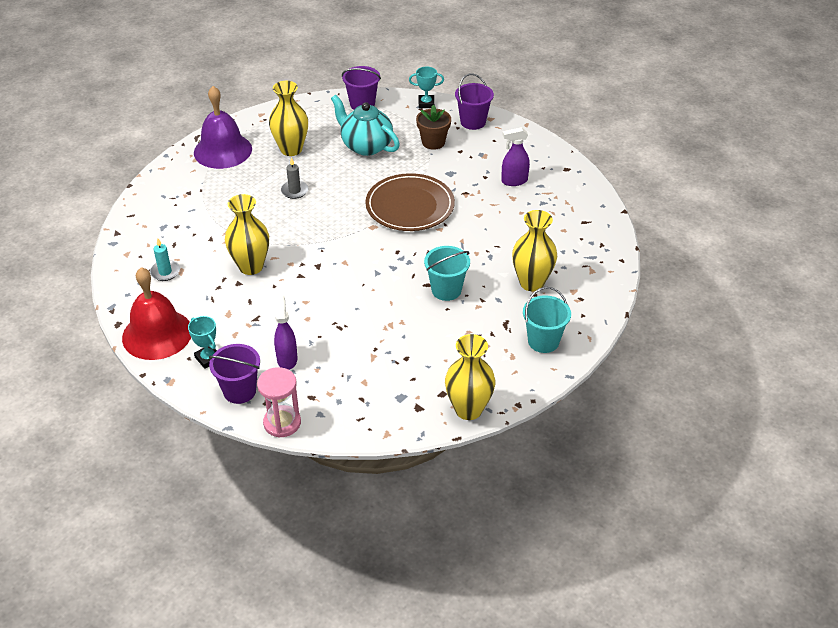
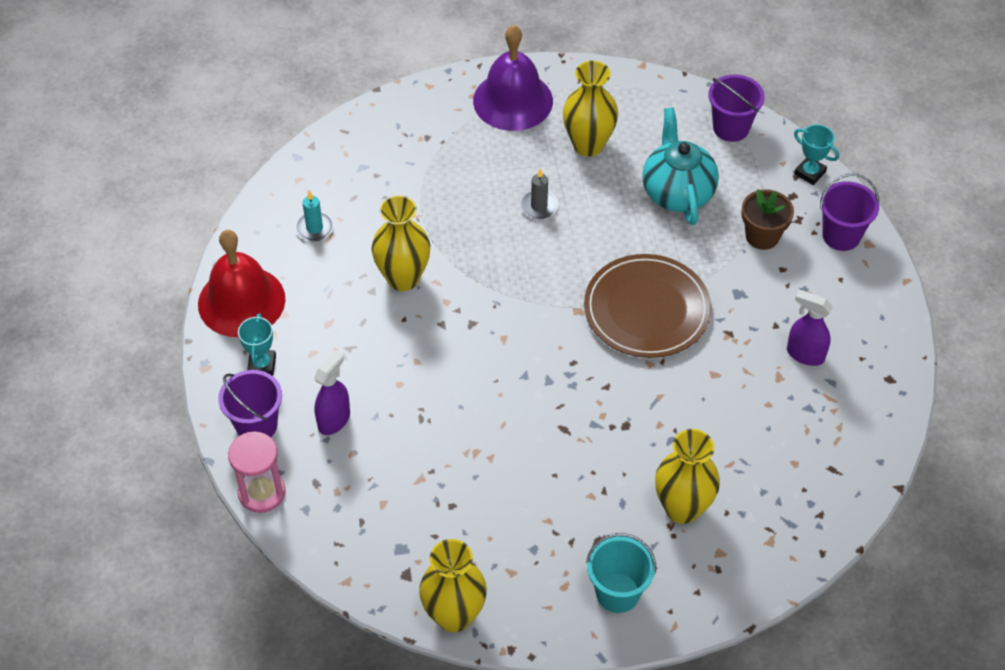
camera: 40 degrees right, 10 degrees up
turquoise bucket [424,246,470,301] -> none

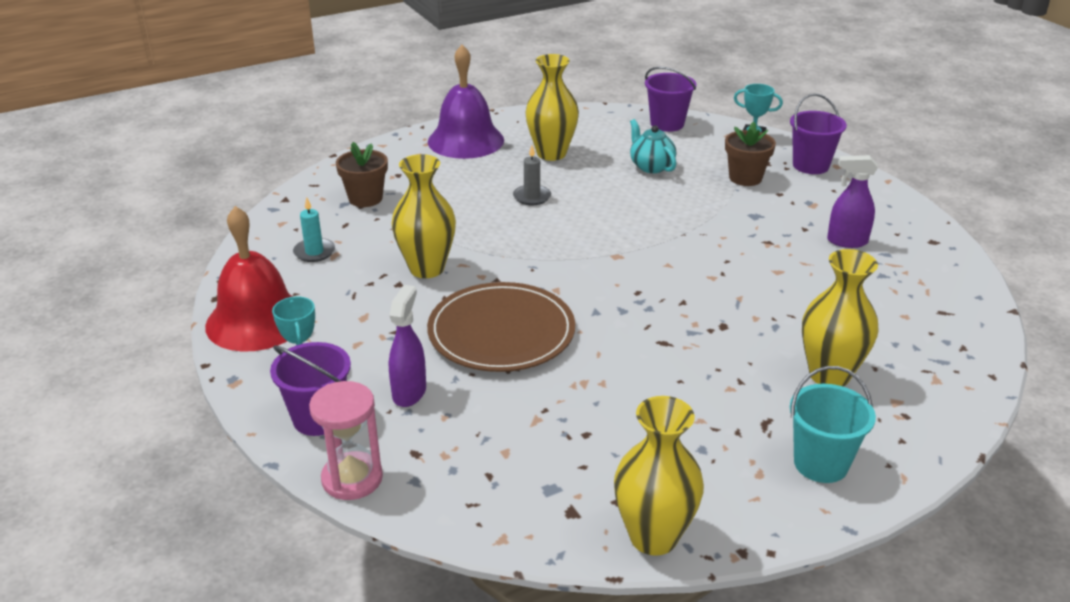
camera: 20 degrees left, 20 degrees down
brown plate [584,254,711,358] -> brown plate moved to [427,282,575,372]
turquoise teapot [642,108,719,225] -> turquoise teapot [630,119,676,173], size x0.63
none -> brown flower pot [336,142,388,207]

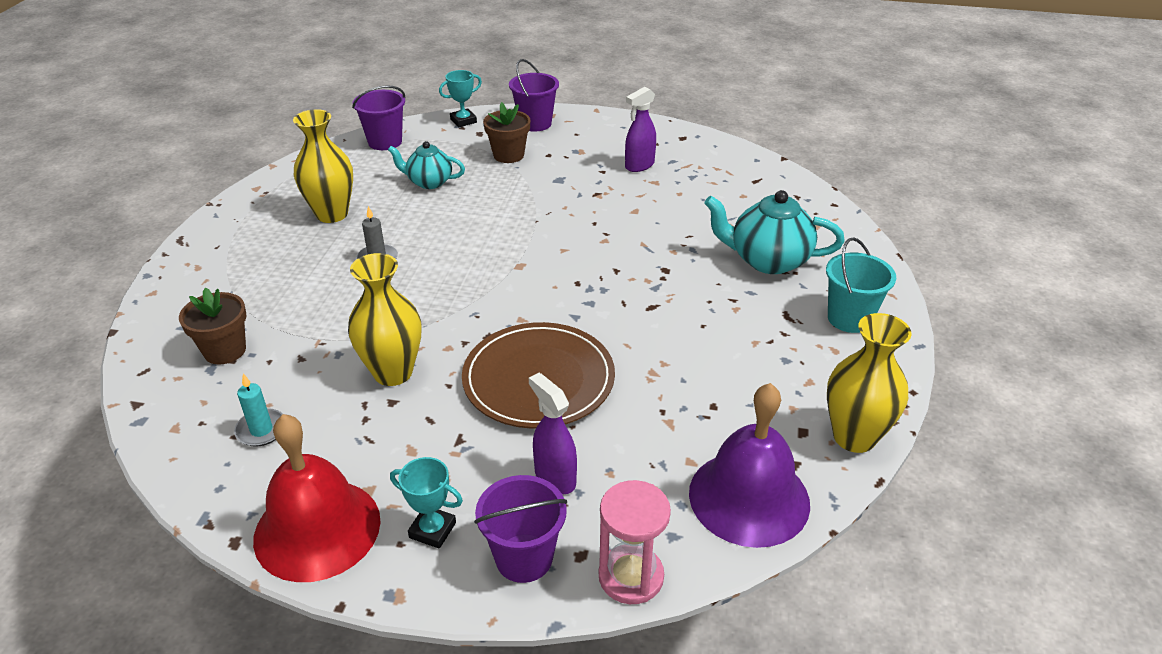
camera: 50 degrees left, 5 degrees up
purple bell [428,45,504,159] -> purple bell moved to [689,383,810,548]
yellow vase [802,249,879,386] -> turquoise teapot [704,190,845,274]

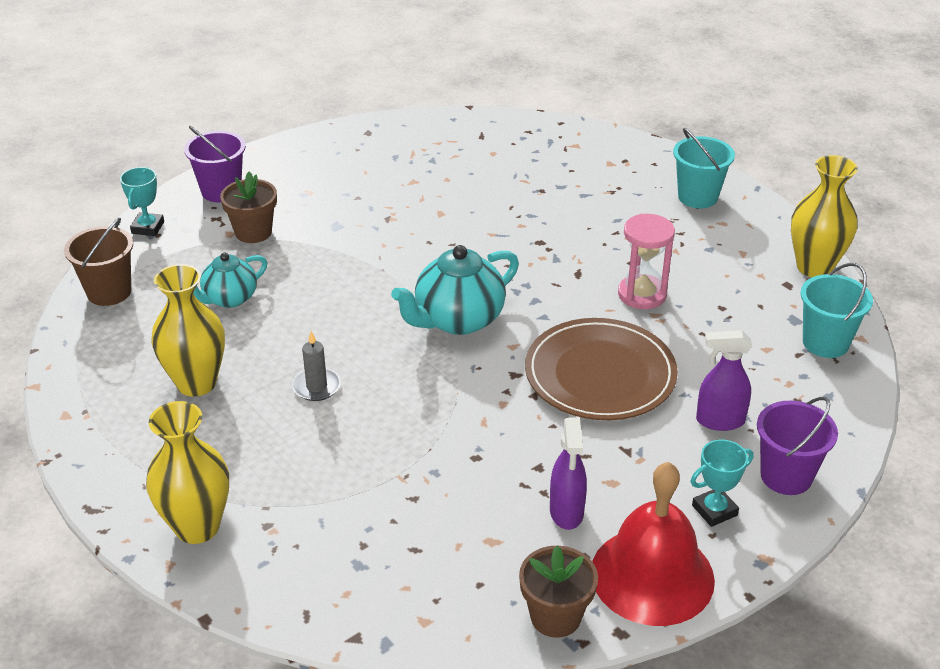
camera: 50 degrees left, 0 degrees up
brown flower pot [179,288,246,365] -> brown flower pot moved to [519,545,598,638]
turquoise candle [234,374,283,447] -> none
yellow vase [348,253,421,386] -> yellow vase moved to [146,401,229,544]
purple bucket [352,85,406,150] -> brown bucket [64,218,133,306]
pink hourglass [599,480,671,604] -> pink hourglass moved to [618,214,675,309]
purple spray bottle [625,87,656,172] -> purple spray bottle moved to [550,417,587,530]
purple bell [689,383,810,548] -> turquoise bucket [800,263,873,358]
turquoise teapot [704,190,845,274] -> turquoise teapot moved to [391,245,519,335]

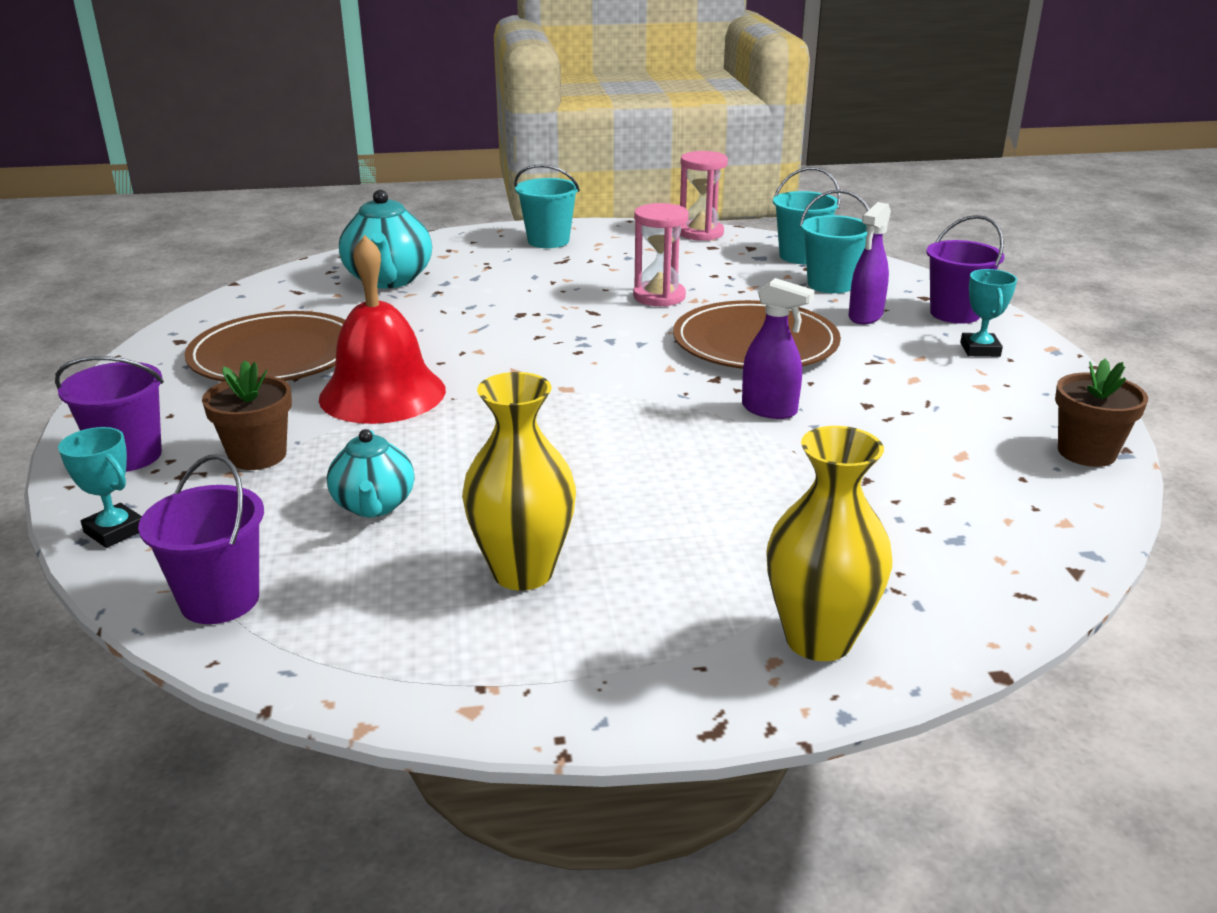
camera: 60 degrees left, 10 degrees down
brown bucket [64,218,133,306] -> purple bucket [138,454,264,624]
grey candle [292,331,341,401] -> none
turquoise teapot [391,245,519,335] -> turquoise teapot moved to [339,190,432,288]
purple spray bottle [550,417,587,530] -> purple spray bottle moved to [742,278,815,419]
red bell [592,462,715,626] -> red bell moved to [319,235,446,424]
yellow vase [791,155,858,277] -> pink hourglass [680,151,728,241]
none -> brown plate [185,311,345,382]
none -> turquoise bucket [800,190,869,293]

